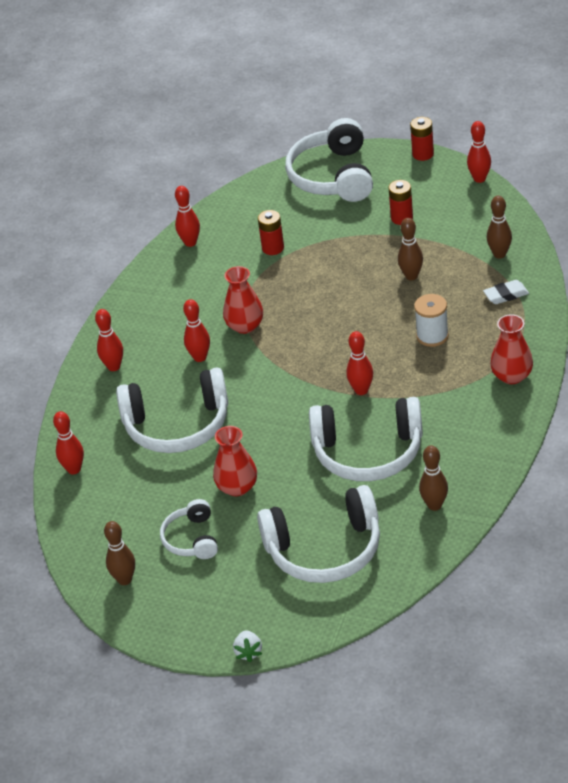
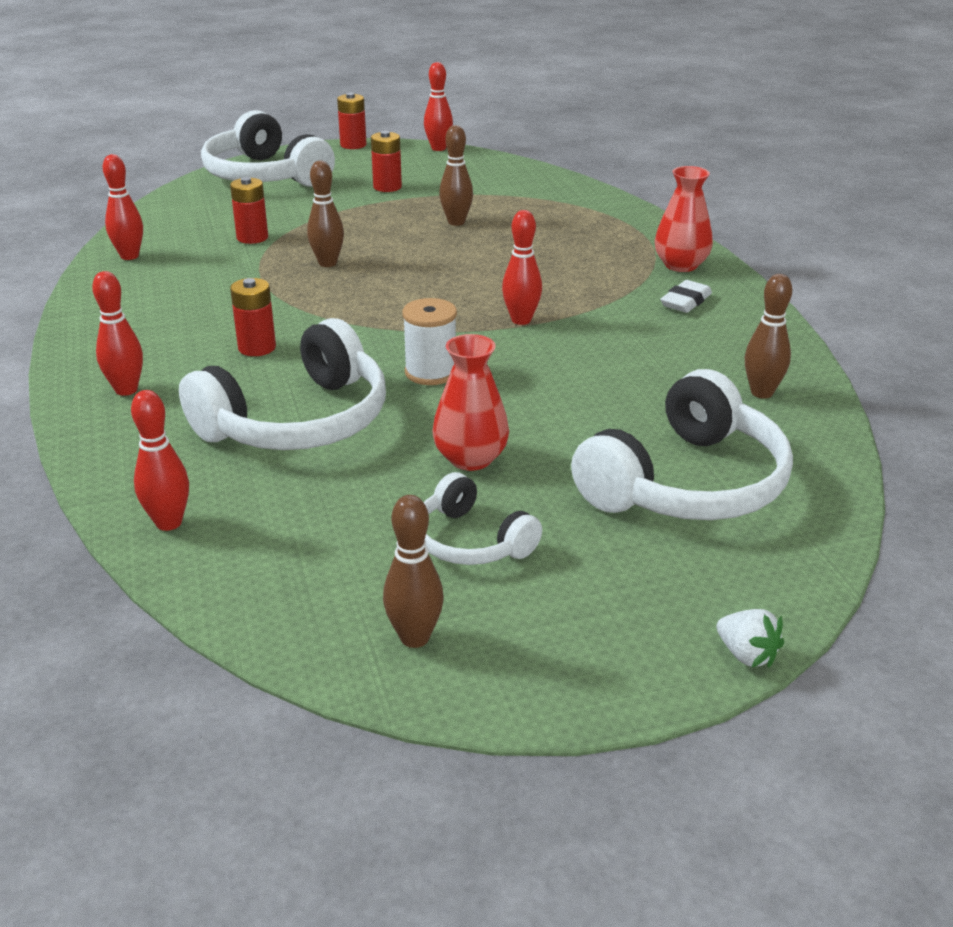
camera: 40 degrees left, 10 degrees down
red bowling pin [183,299,210,362] -> red battery [230,278,276,356]
red vase [223,266,263,334] -> none
white headphones [309,397,423,481] -> none
white spool [414,294,449,347] -> white spool moved to [402,298,457,385]
white eraser [483,280,529,304] -> white eraser moved to [661,280,712,313]
brown bowling pin [487,196,512,259] -> brown bowling pin moved to [307,160,344,267]

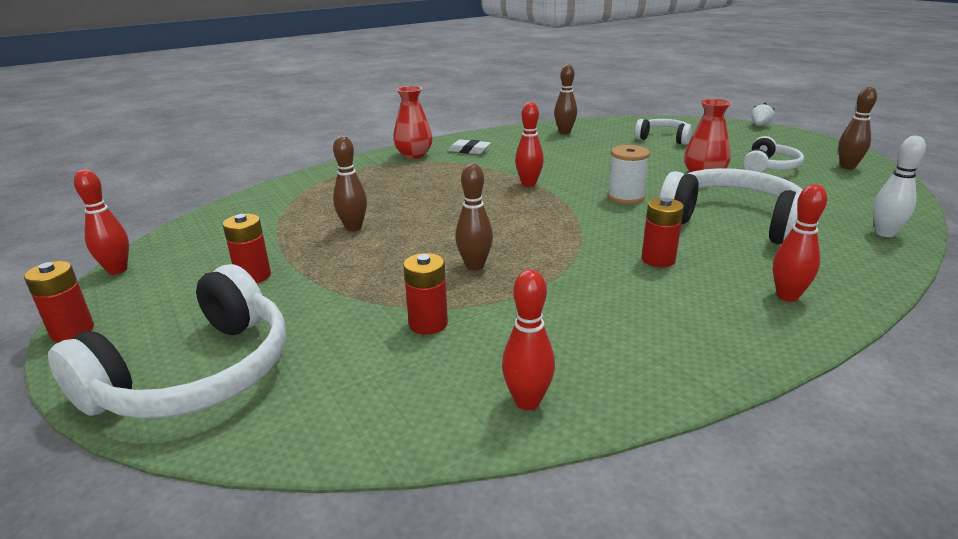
camera: 105 degrees left, 5 degrees down
red bowling pin [131,390,189,531] -> white bowling pin [873,136,926,237]
white headphones [571,369,793,520] -> white headphones [635,119,692,145], size x0.55

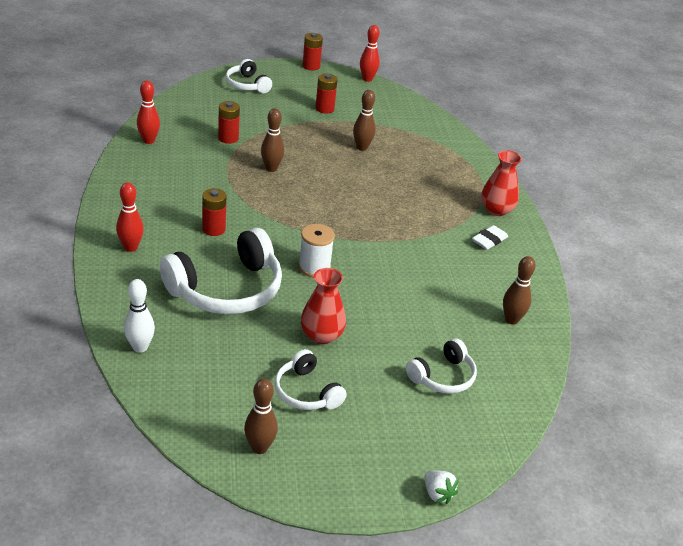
camera: 110 degrees right, 10 degrees up
white headphones [48,264,286,419] -> white headphones [226,59,272,93], size x0.55
red bowling pin [515,102,544,187] -> none

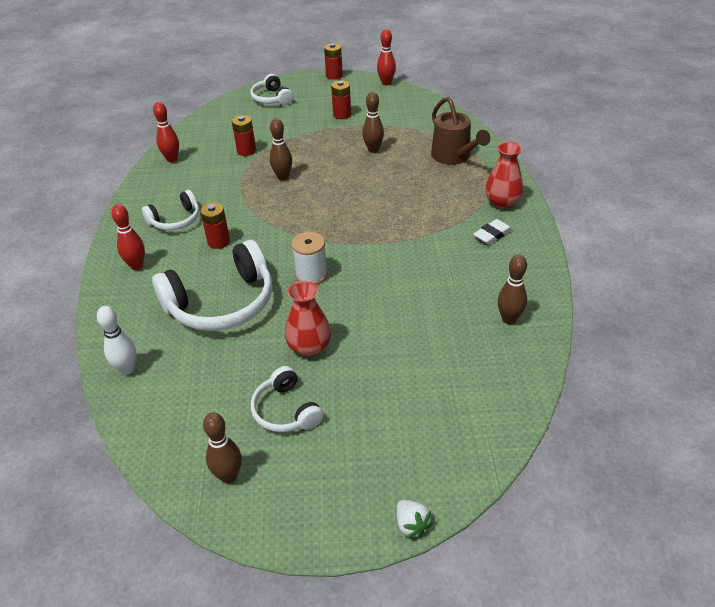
camera: 10 degrees right, 5 degrees up
white headphones [406,338,477,394] -> white headphones moved to [142,190,199,230]
none -> brown watering can [431,97,490,165]

